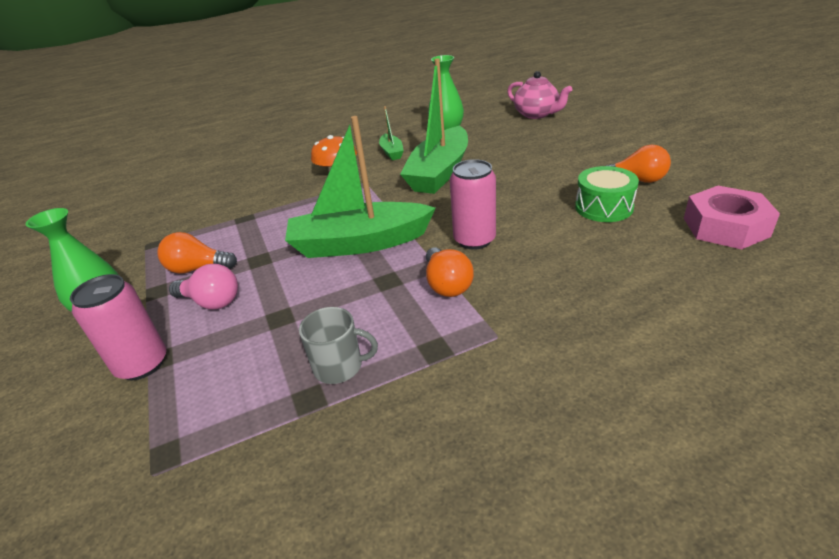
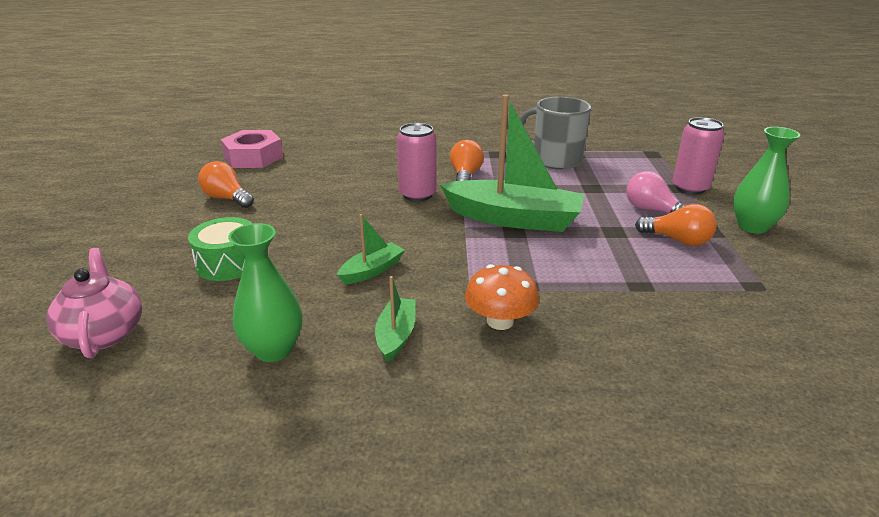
camera: 160 degrees left, 5 degrees down
grey mug [299,307,378,384] -> grey mug [520,96,591,169], size x1.64
green boat [400,58,468,194] -> green boat [337,214,405,284], size x0.47
green drum [575,166,639,222] -> green drum moved to [188,217,253,281]

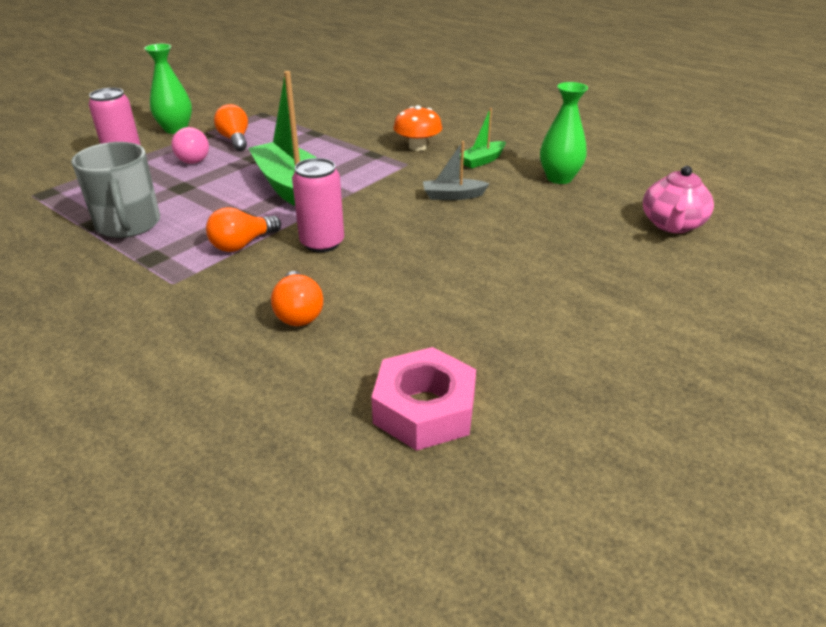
camera: 140 degrees left, 5 degrees up
green drum [188,217,253,281] -> none
orange light bulb [198,161,254,208] -> orange light bulb moved to [271,271,323,326]
green boat [337,214,405,284] -> grey boat [423,141,490,200]

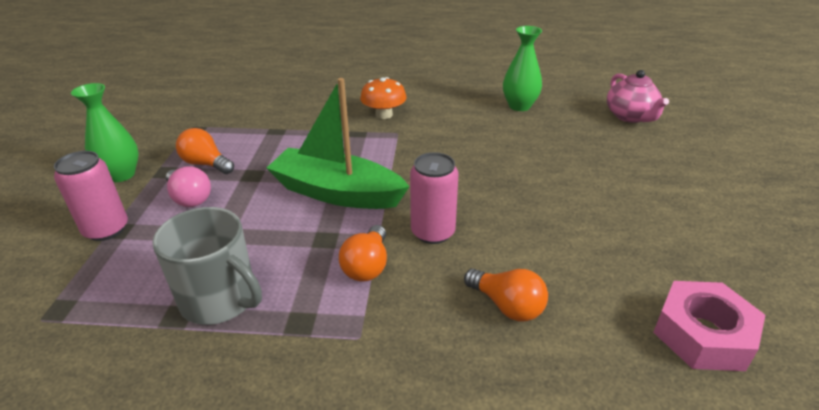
camera: 35 degrees left, 0 degrees up
grey boat [423,141,490,200] -> none
green boat [460,108,506,169] -> none

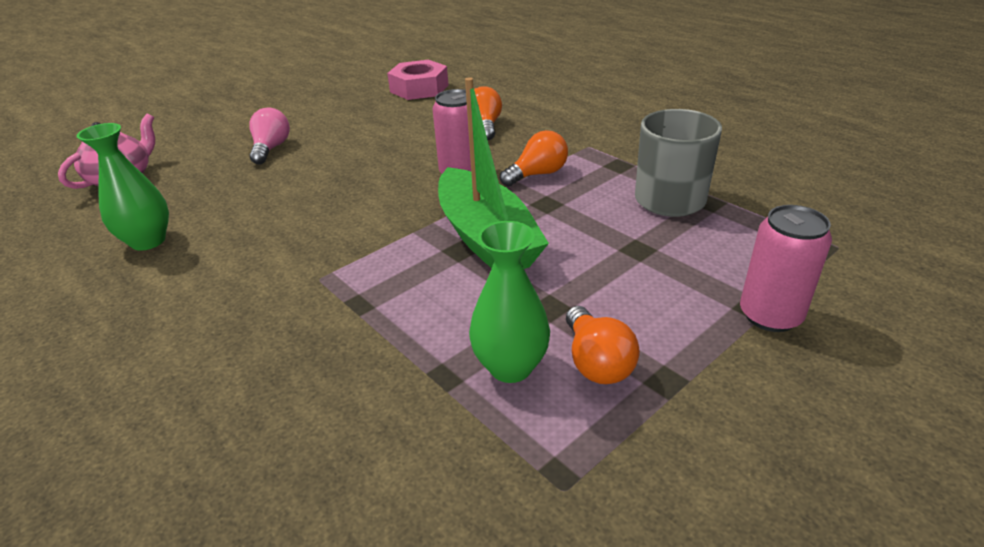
camera: 135 degrees left, 0 degrees up
green vase [71,83,139,182] -> green vase moved to [469,221,550,383]
pink light bulb [166,166,211,207] -> pink light bulb moved to [249,108,290,164]
orange mushroom [360,77,407,119] -> none

